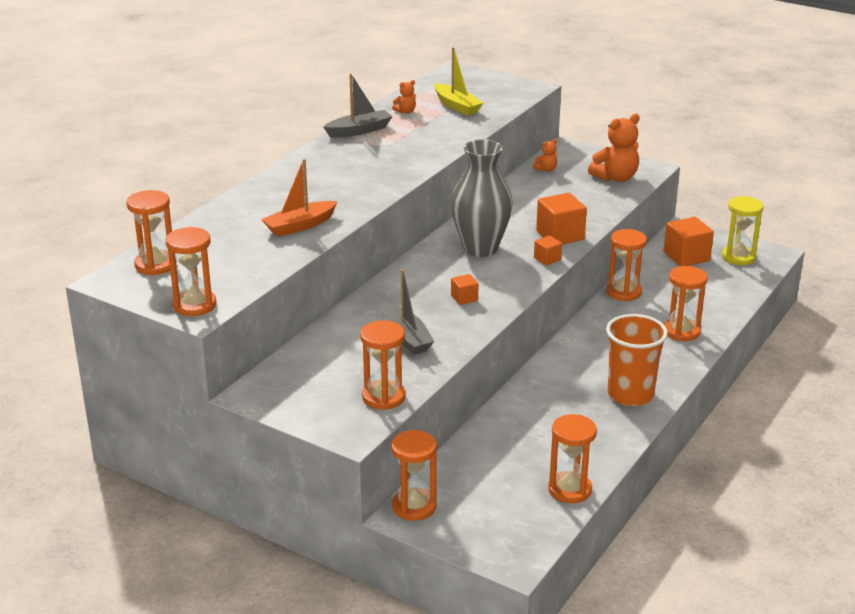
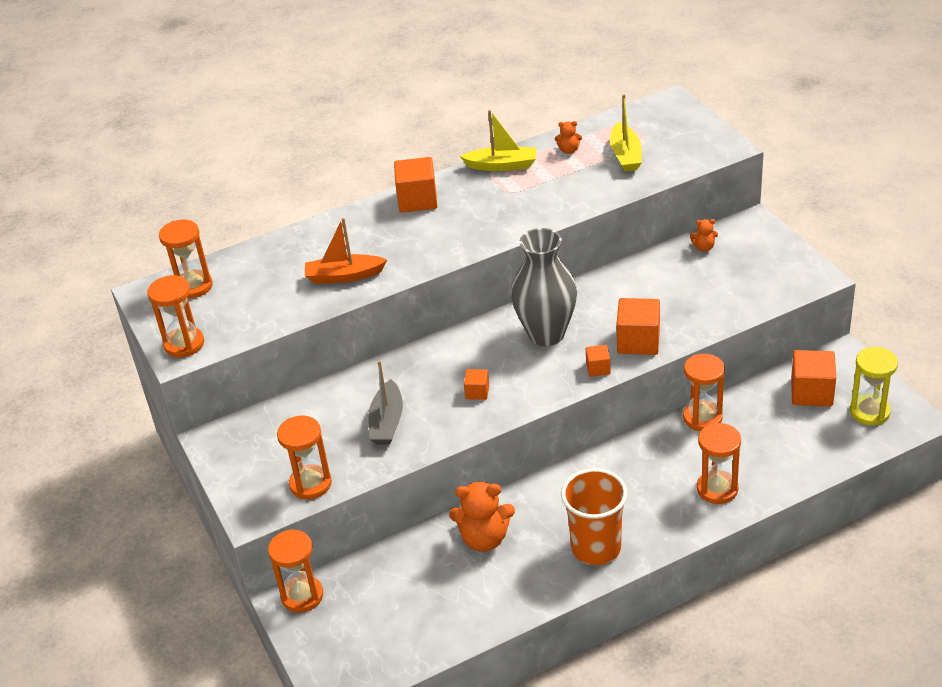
camera: 35 degrees right, 10 degrees up
grey boat [323,74,393,137] -> yellow boat [460,110,536,171]
orange hourglass [548,414,597,503] -> none
orange teddy bear [588,114,640,182] -> orange teddy bear moved to [449,481,515,552]
none -> orange cube [394,157,437,212]

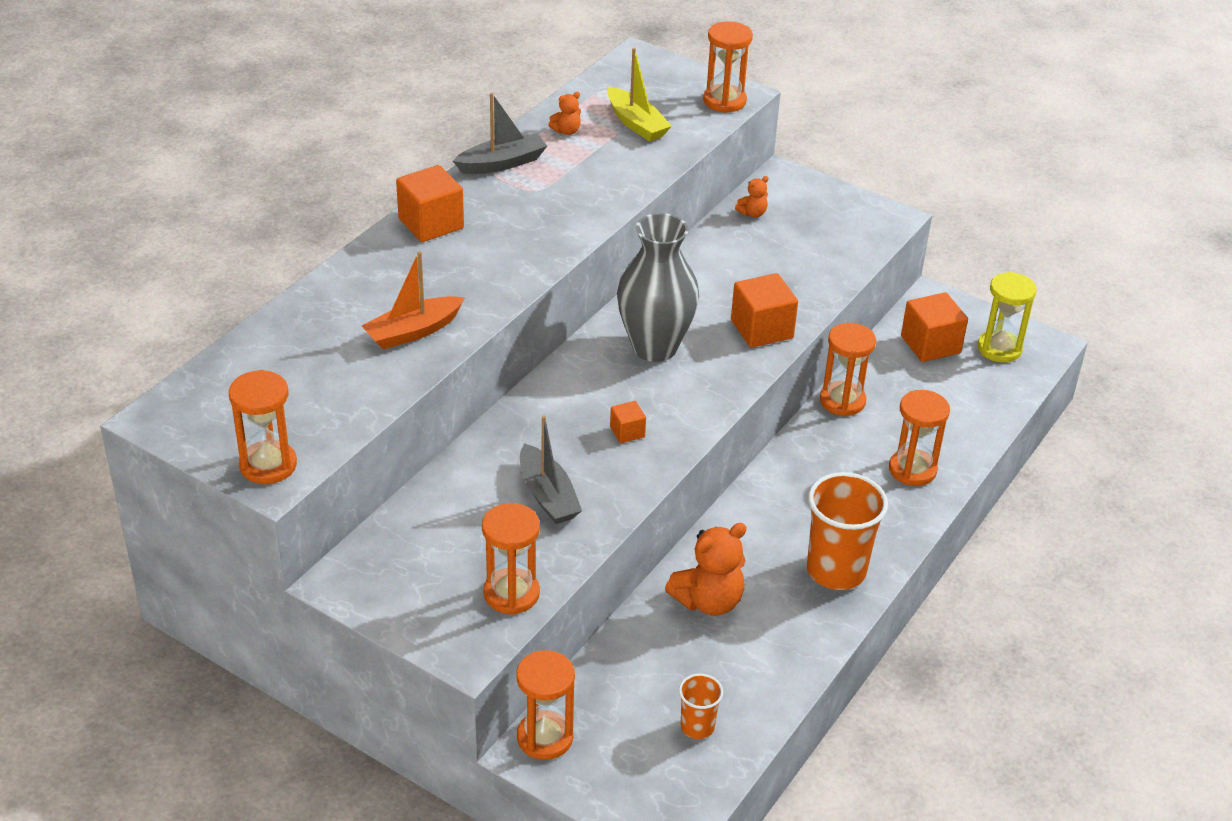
camera: 35 degrees left, 0 degrees up
orange hourglass [159,219,213,299] -> orange hourglass moved to [703,21,753,113]
yellow boat [460,110,536,171] -> grey boat [453,93,547,174]
orange cube [586,345,611,377] -> none
none -> orange cup [679,673,723,739]

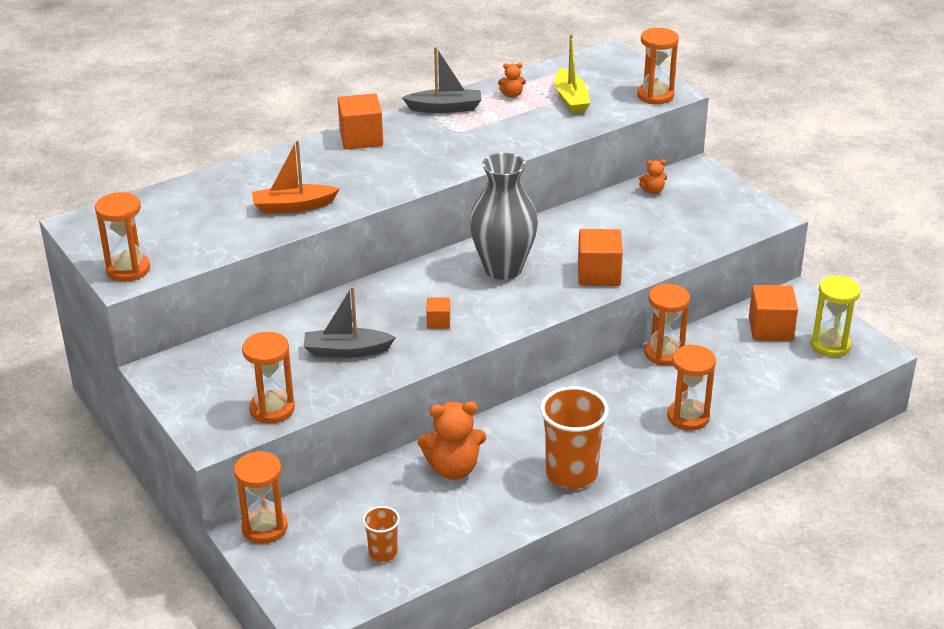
camera: 25 degrees right, 5 degrees down
grey boat [520,416,582,524] -> grey boat turned 90 degrees clockwise [304,286,396,358]

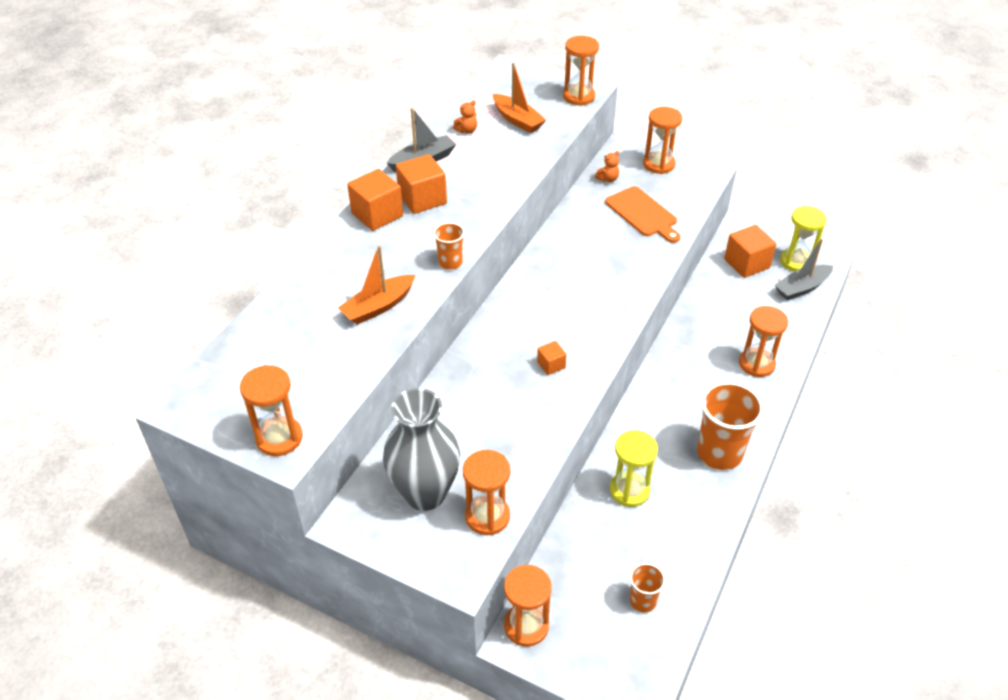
camera: 30 degrees left, 10 degrees up
grey boat [304,286,396,358] -> grey boat moved to [775,238,833,300]
orange teddy bear [418,402,486,480] -> yellow hourglass [610,430,658,507]
grey vase [469,153,538,280] -> grey vase moved to [383,388,460,511]
yellow boat [555,34,590,113] -> orange boat [493,62,546,133]
orange cube [578,229,623,286] -> orange cube moved to [396,154,447,214]
orange hourglass [645,284,690,366] -> orange hourglass moved to [643,107,682,174]
none -> orange cup [433,222,465,270]
none -> orange cutting board [605,186,680,243]

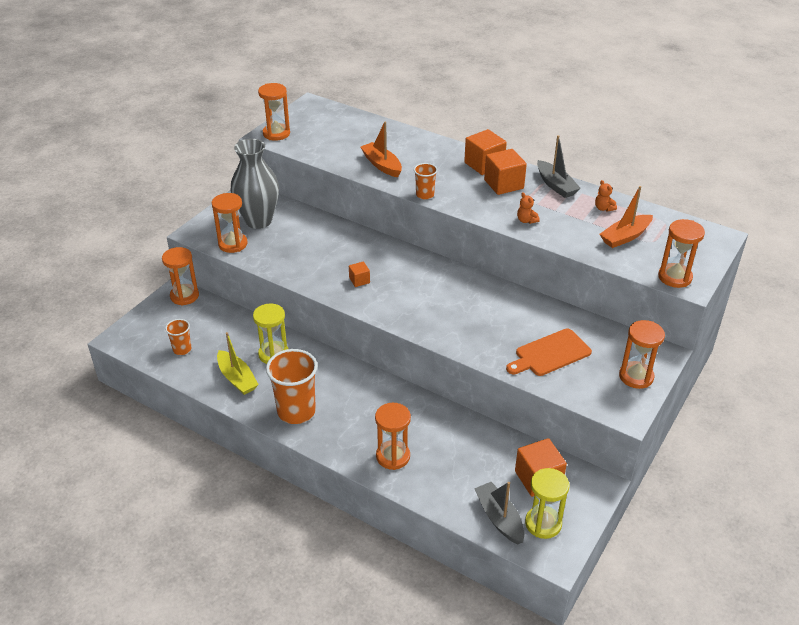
camera: 95 degrees right, 5 degrees down
orange teddy bear [595,151,619,182] -> orange teddy bear moved to [517,192,540,224]
none -> yellow boat [217,332,259,395]

